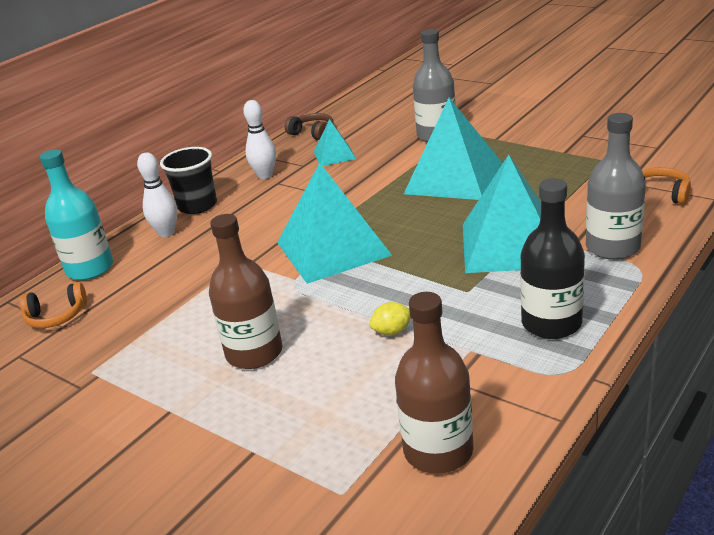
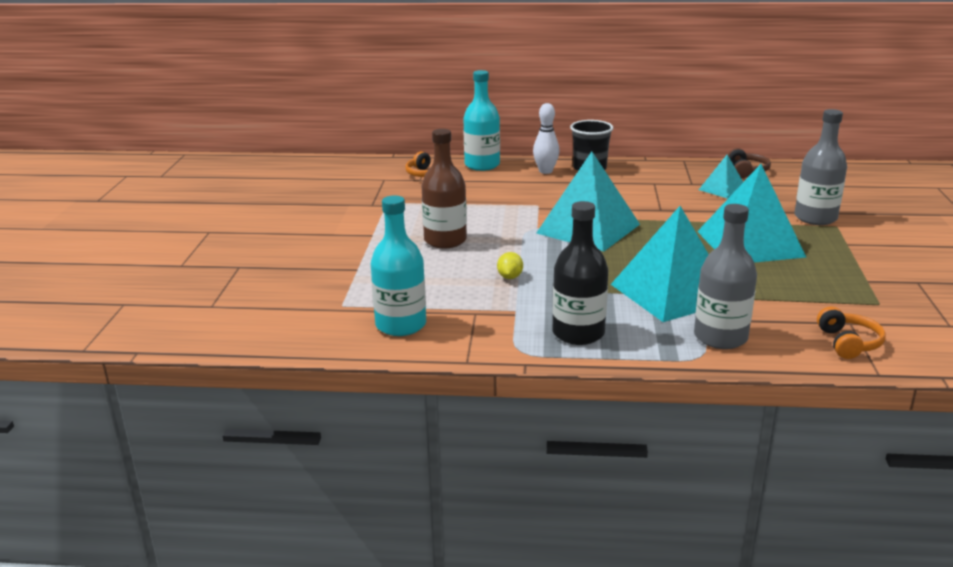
camera: 55 degrees right, 5 degrees down
white bowling pin [243,100,276,179] -> none
yellow lemon [369,302,411,335] -> yellow lemon turned 60 degrees clockwise [497,252,523,279]
brown bottle [395,292,474,474] -> turquoise bottle [371,196,426,336]

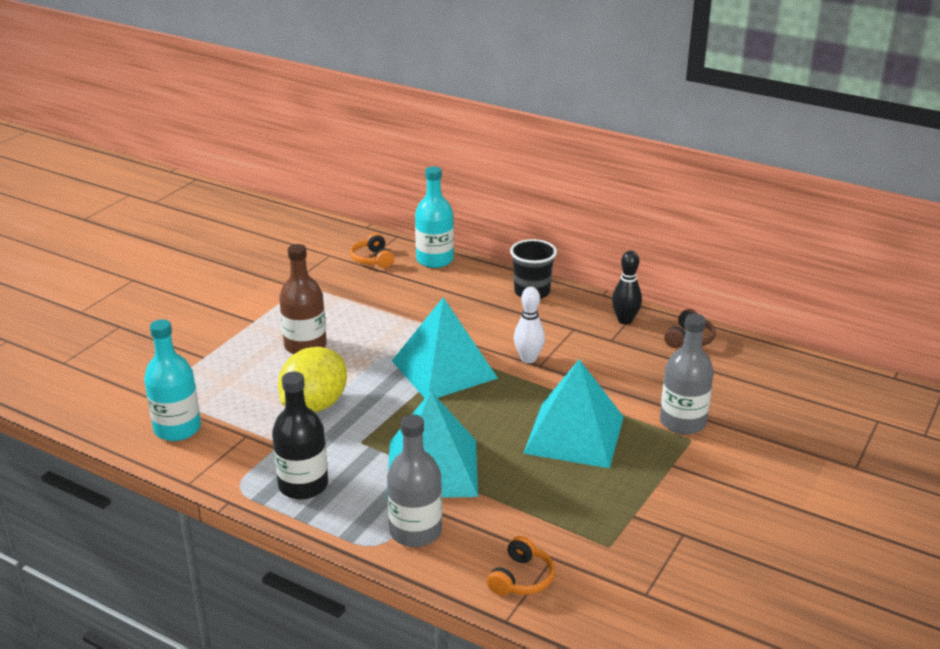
camera: 25 degrees right, 5 degrees up
yellow lemon [497,252,523,279] -> yellow lemon [278,347,347,412], size x2.45
white bowling pin [533,103,560,174] -> white bowling pin moved to [514,287,545,363]
turquoise pyramid [699,155,743,199] -> none
none -> black bowling pin [612,251,642,324]

